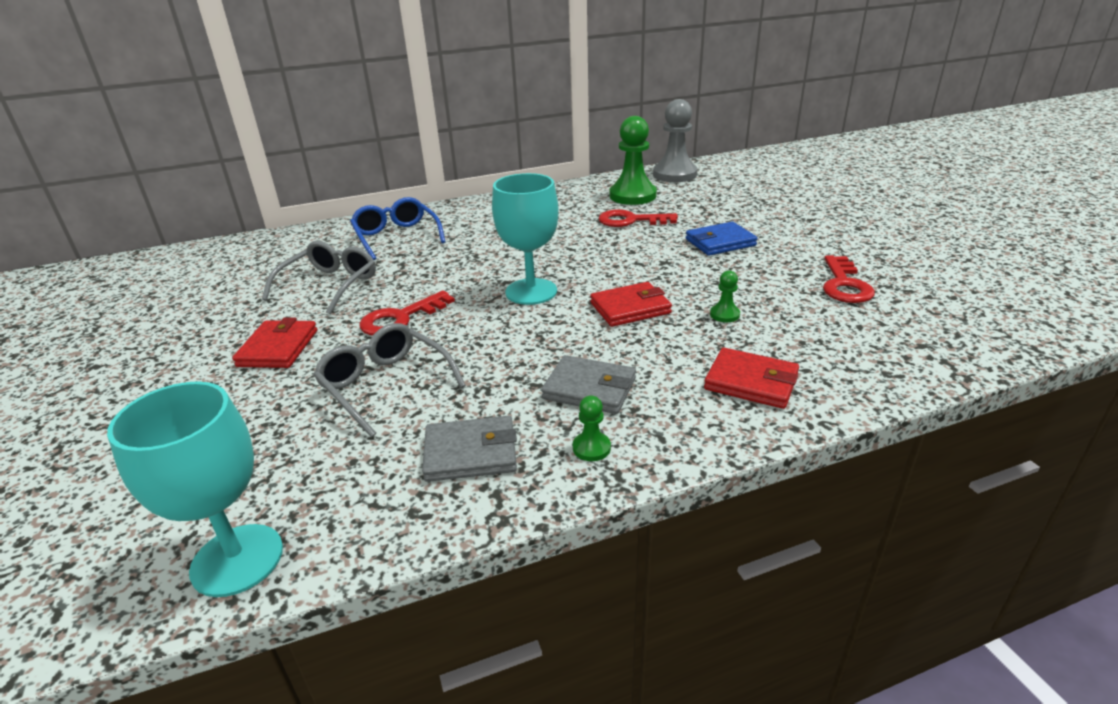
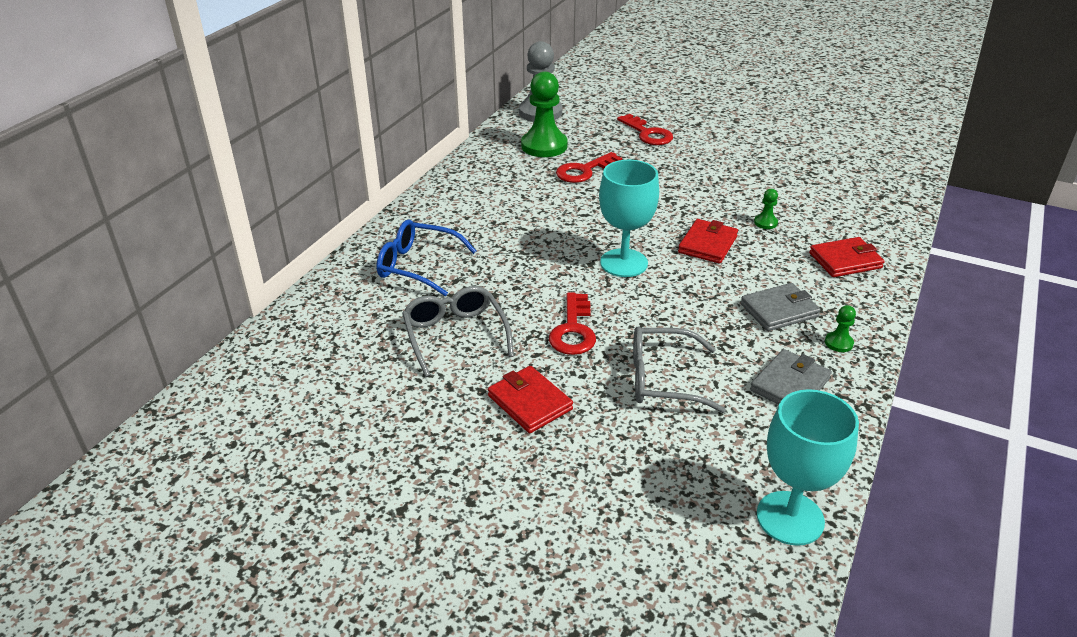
camera: 45 degrees left, 5 degrees up
blue wallet [686,222,758,256] -> none
red key [823,255,875,303] -> red key moved to [617,114,673,145]

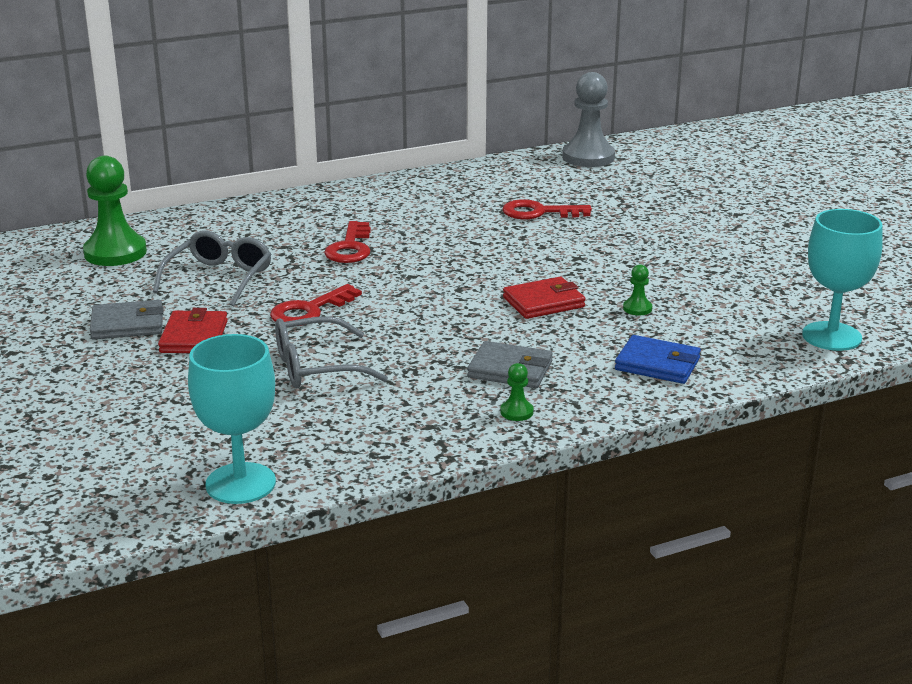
camera: 40 degrees right, 10 degrees down
blue glasses [376,220,476,296] -> none
green pawn [521,71,568,157] -> green pawn moved to [83,156,147,266]
turquoise goblet [599,160,659,277] -> turquoise goblet moved to [802,209,883,351]
red key [617,114,673,145] -> red key moved to [324,221,371,263]
grey glasses [633,327,726,413] -> grey glasses turned 60 degrees counterclockwise [275,317,388,388]
grey wallet [750,349,832,405] -> grey wallet moved to [90,300,163,339]
red wallet [809,237,885,277] -> blue wallet [615,335,701,384]

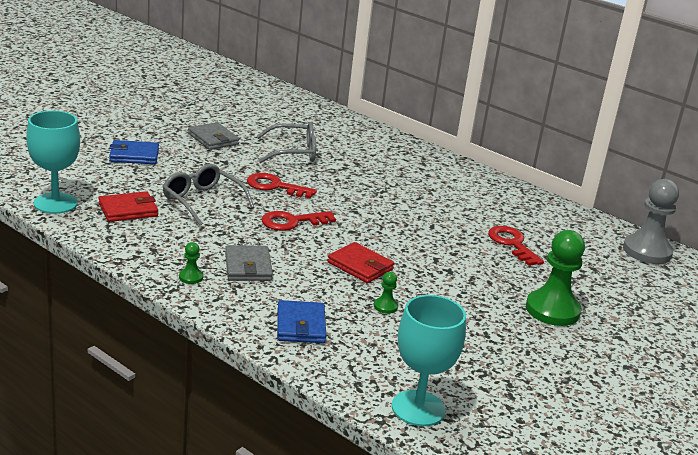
camera: 60 degrees right, 0 degrees up
green pawn [83,156,147,266] -> green pawn moved to [526,230,585,326]
red wallet [158,308,228,353] -> red wallet moved to [98,191,158,222]
red key [324,221,371,263] -> red key moved to [261,211,336,231]
none -> blue wallet [109,140,159,164]

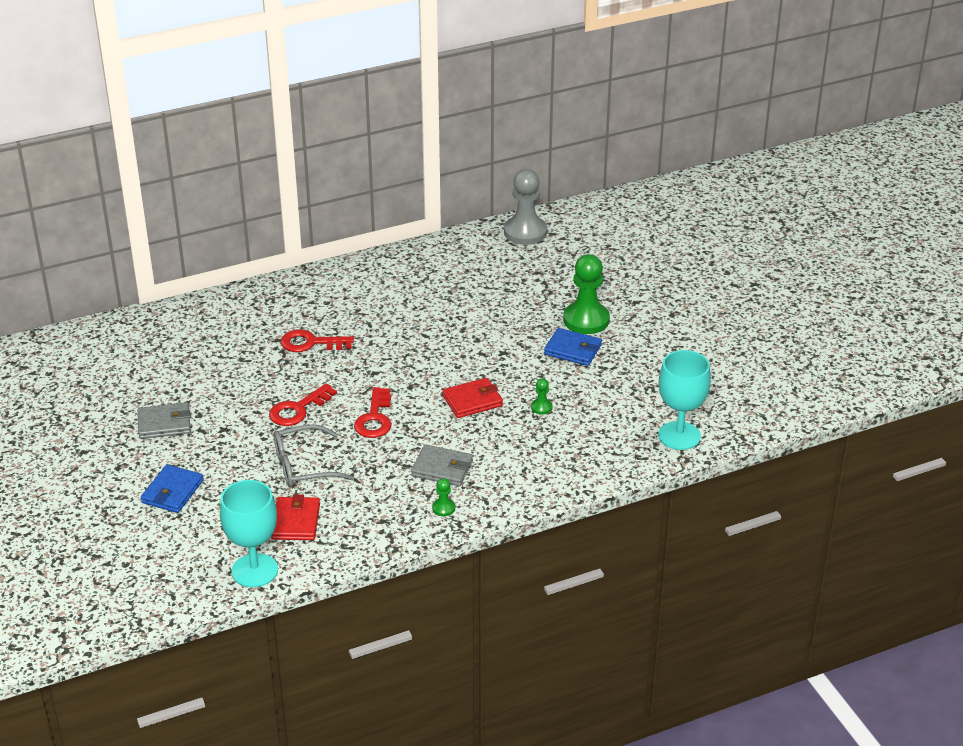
camera: 60 degrees left, 10 degrees up
grey glasses [257,122,316,163] -> none
blue wallet [277,300,326,343] -> blue wallet moved to [544,328,602,366]
red key [488,226,544,266] -> red key moved to [281,329,354,352]

